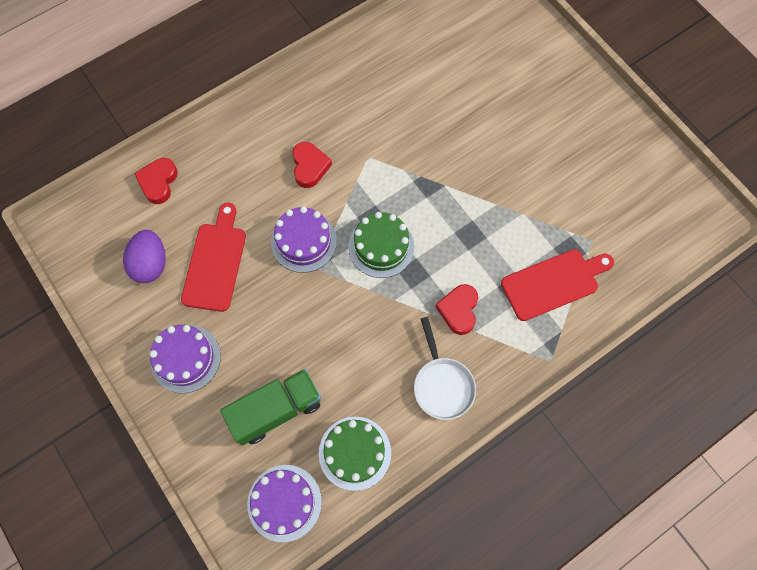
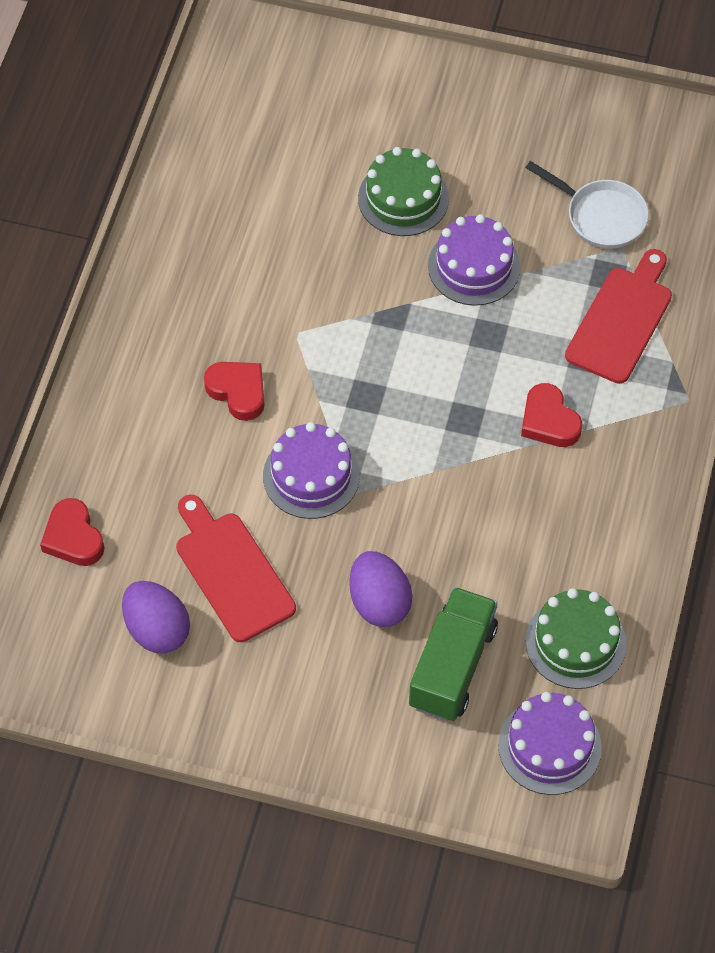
camera: 40 degrees left, 10 degrees down
purple cake [149,325,221,393] -> purple cake moved to [428,214,521,306]
green cake [348,212,414,278] -> green cake moved to [358,147,449,236]
white pan [414,317,476,420] -> white pan moved to [525,161,649,249]
none -> purple egg [349,551,413,627]

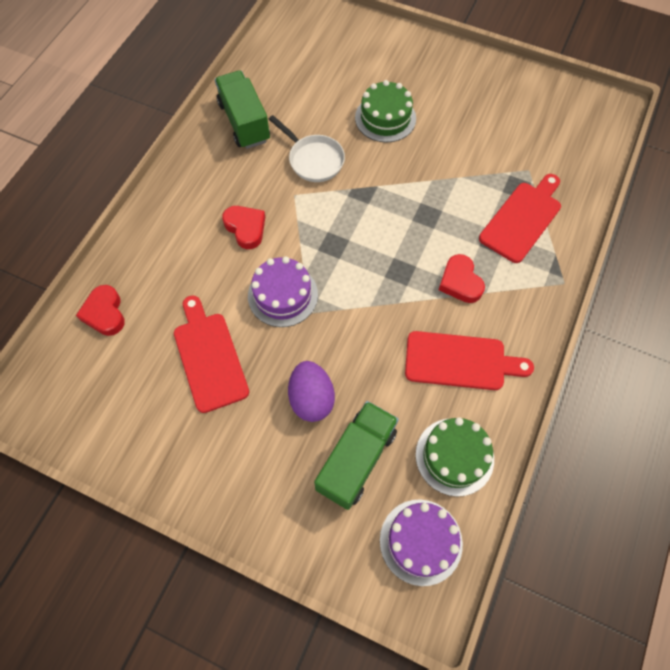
camera: 10 degrees right, 5 degrees up
purple egg [122,581,190,653] -> none
purple cake [428,214,521,306] -> none
white pan [525,161,649,249] -> white pan moved to [269,115,345,182]
none -> green truck [215,70,270,149]
none -> red cutting board [405,331,534,390]

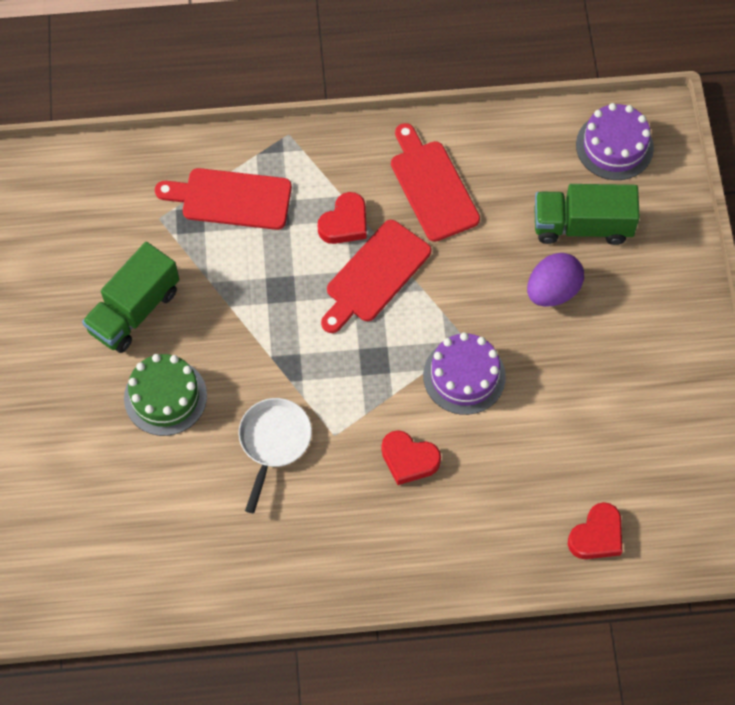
camera: 120 degrees left, 0 degrees up
red cutting board [174,295,249,413] -> red cutting board moved to [321,220,431,333]
green truck [215,70,270,149] -> green truck moved to [82,242,179,353]
red heart [222,206,265,249] -> red heart turned 90 degrees counterclockwise [381,430,441,485]
green cake [416,417,494,497] -> none

